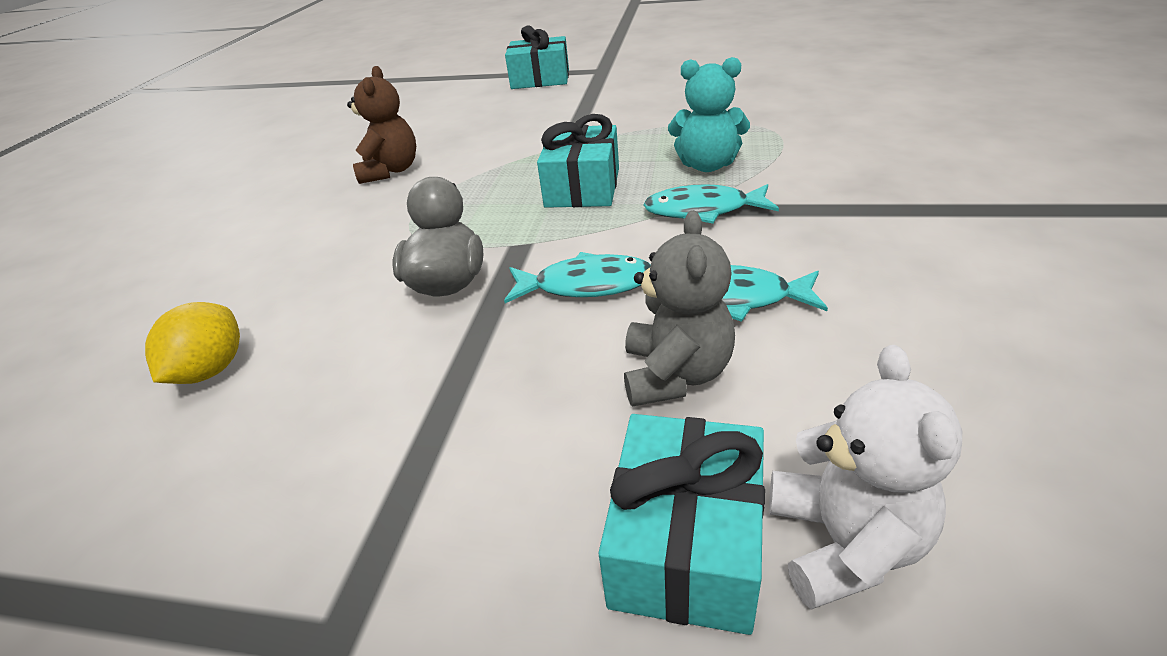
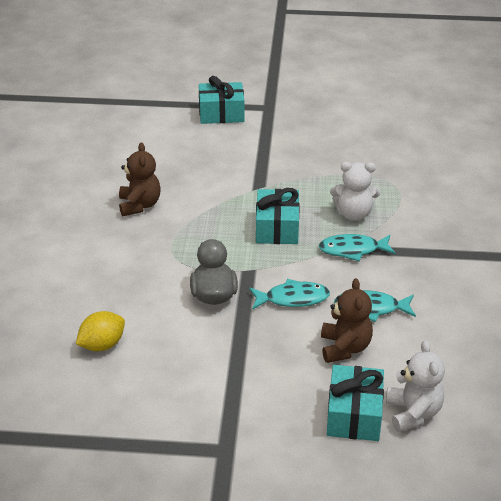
camera: 10 degrees left, 0 degrees up
yellow lemon [145,302,240,384] -> yellow lemon turned 45 degrees clockwise [76,311,125,351]
grey teddy bear [624,210,735,407] -> brown teddy bear [321,278,373,363]
turquoise teddy bear [668,57,750,172] -> white teddy bear [330,162,380,221]

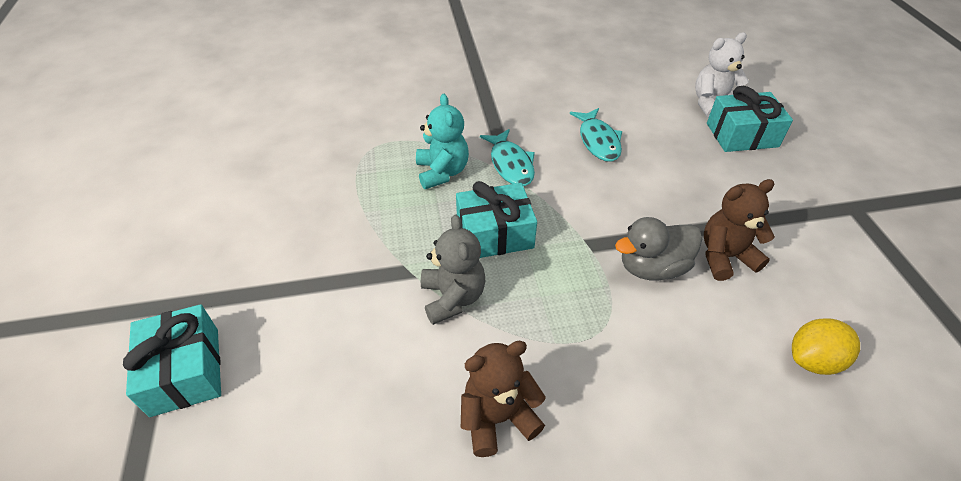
camera: 105 degrees left, 10 degrees up
yellow lemon [76,311,125,351] -> yellow lemon turned 60 degrees counterclockwise [792,318,860,375]
turquoise fish [249,279,330,310] -> none
brown teddy bear [321,278,373,363] -> brown teddy bear moved to [704,179,775,281]
white teddy bear [330,162,380,221] -> turquoise teddy bear [416,94,469,189]
none -> grey teddy bear [421,214,485,325]

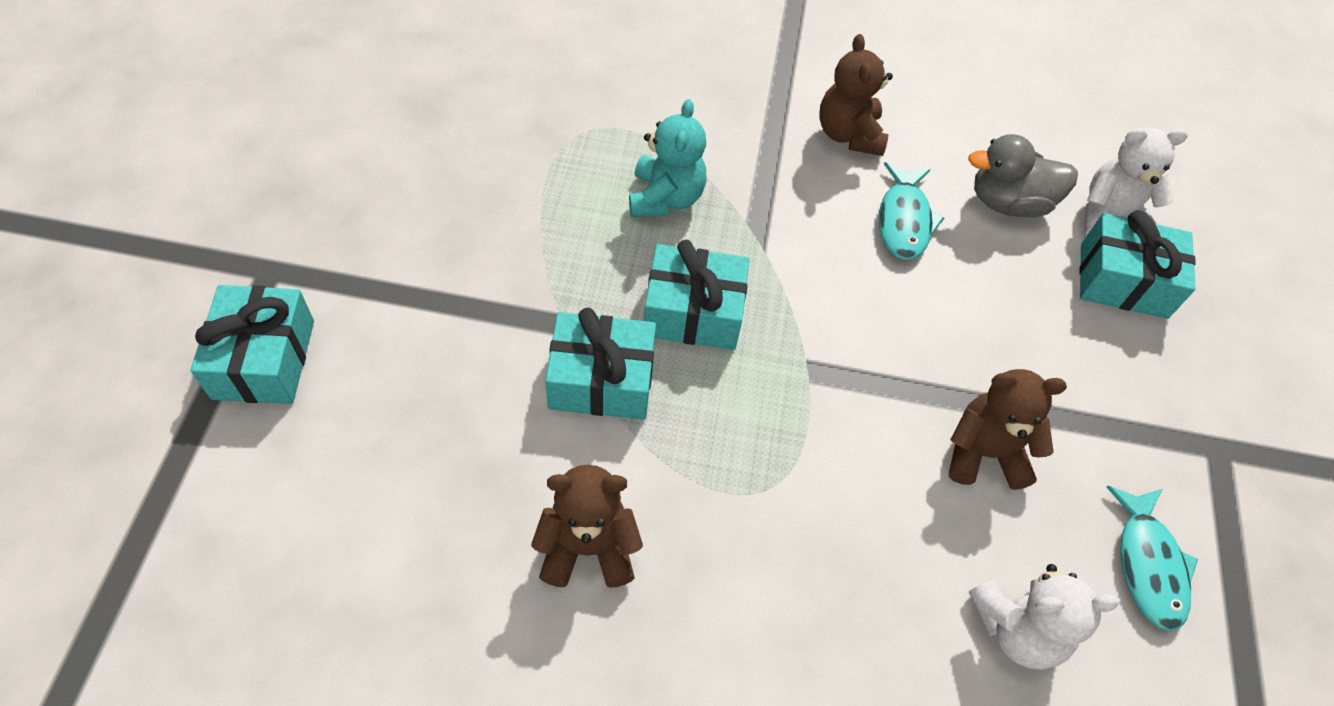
camera: 15 degrees right, 10 degrees up
grey teddy bear [421,214,485,325] -> turquoise gift [545,308,656,420]
turquoise fish [480,129,535,186] -> turquoise fish moved to [1107,486,1198,632]
grey duck [615,217,702,280] -> grey duck moved to [968,134,1078,218]
yellow lemon [792,318,860,375] -> white teddy bear [969,564,1119,670]
none -> brown teddy bear [819,34,893,156]

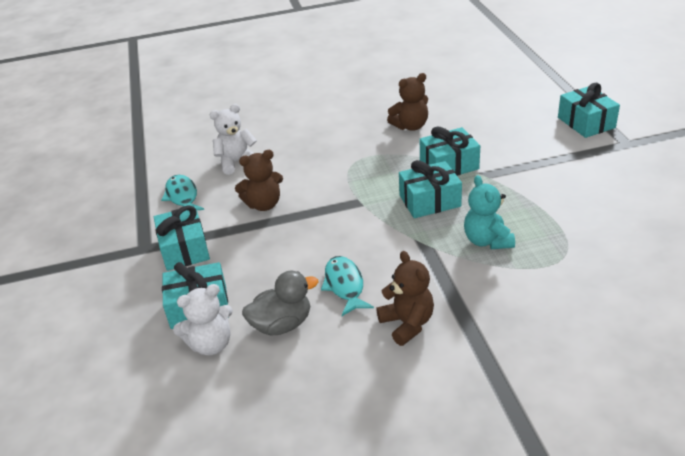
camera: 165 degrees right, 20 degrees down
none -> turquoise gift [154,205,210,271]

